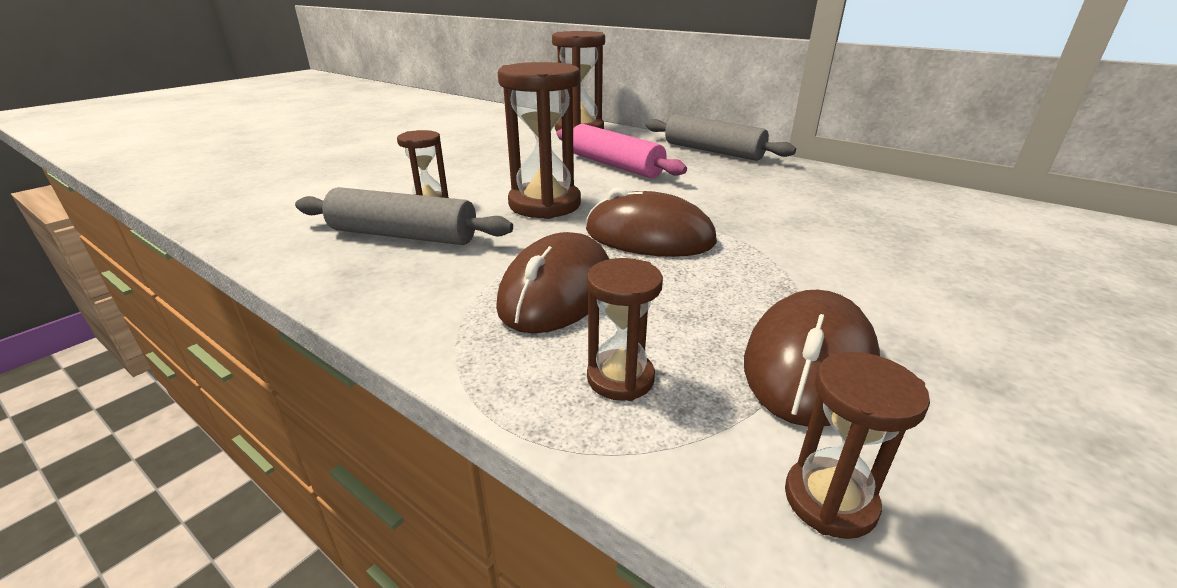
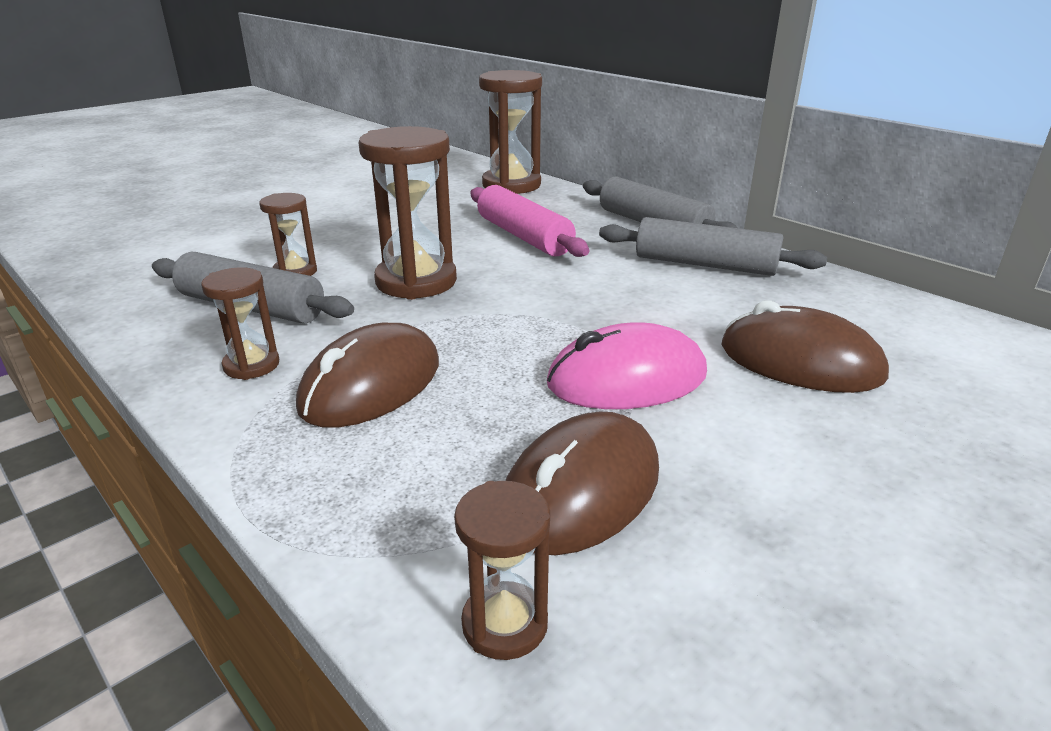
camera: 10 degrees right, 0 degrees up
brown mouse [586,187,717,257] -> brown mouse moved to [721,300,889,393]
brown hourglass [587,258,663,401] -> brown hourglass moved to [201,267,279,380]
none -> pink mouse [547,322,707,409]
none -> grey rolling pin [599,217,827,276]

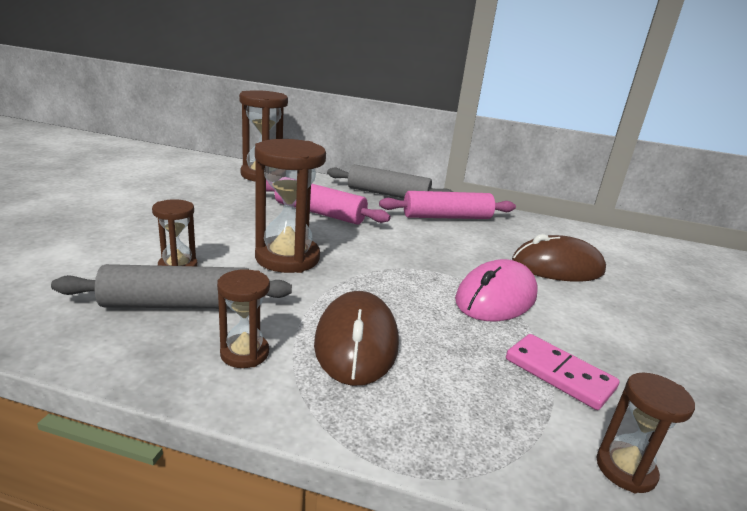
camera: 35 degrees left, 5 degrees down
brown mouse [505,411,659,555] -> pink domino [506,334,619,410]
grey rolling pin [599,217,827,276] -> pink rolling pin [379,191,516,219]

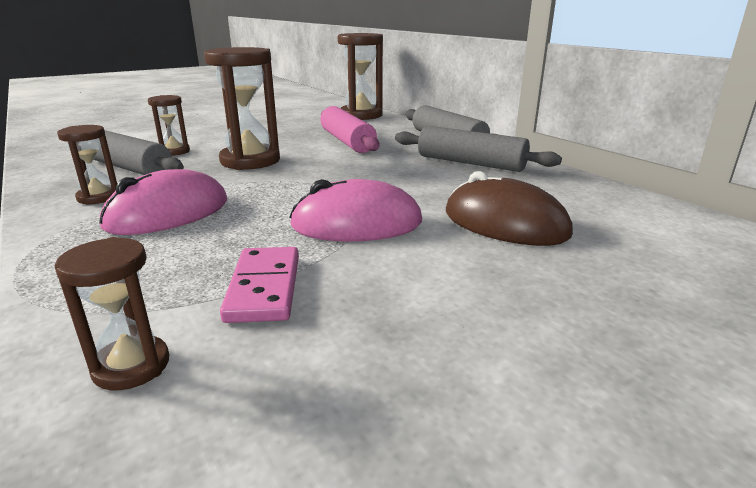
camera: 45 degrees right, 0 degrees up
brown mouse [314,291,399,386] -> pink mouse [99,169,227,235]
pink rolling pin [379,191,516,219] -> grey rolling pin [395,126,562,172]

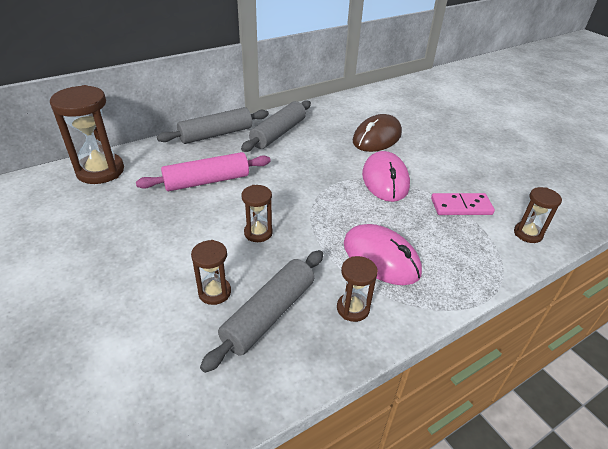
camera: 90 degrees left, 15 degrees up
brown hourglass [204,47,280,170] -> brown hourglass [241,185,273,242], size x0.54

